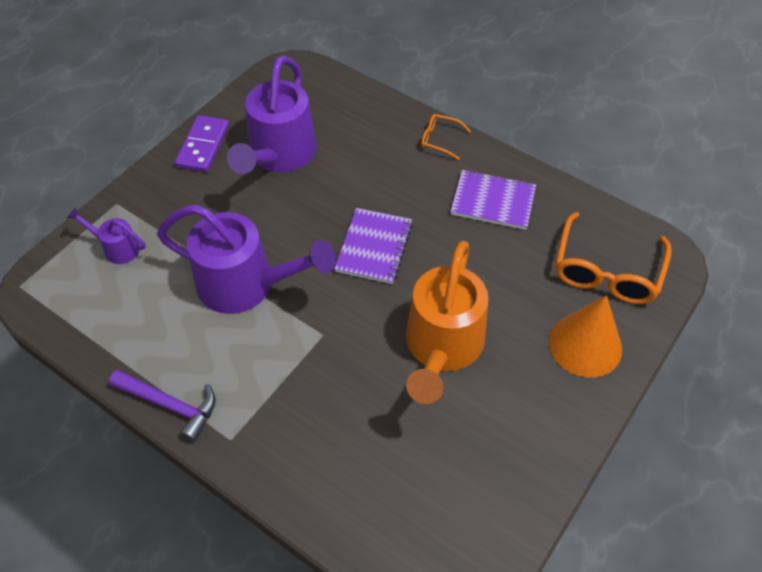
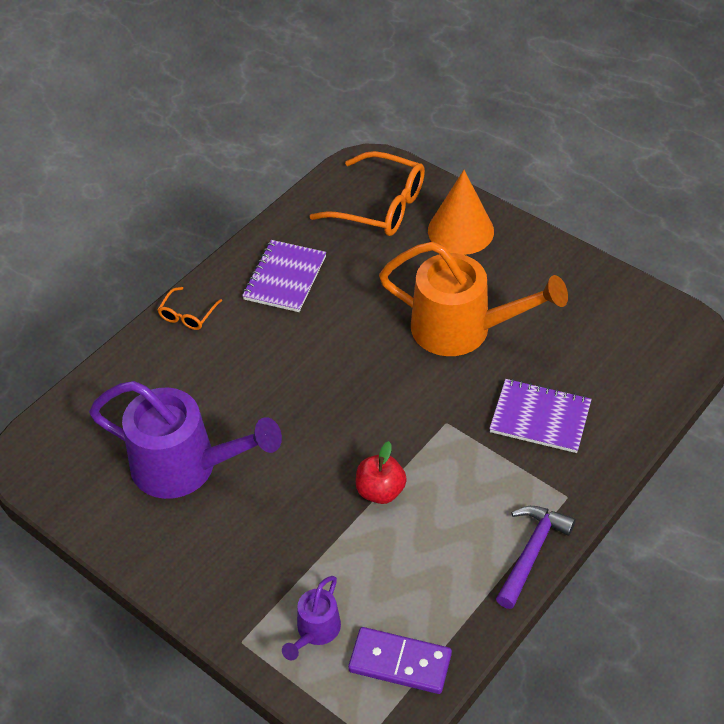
camera: 85 degrees left, 5 degrees down
purple watering can [157,204,336,314] -> red apple [356,441,407,504]
purple domino [175,115,229,172] -> purple domino moved to [348,627,452,694]
purple notebook [334,208,413,284] -> purple notebook moved to [489,379,592,453]

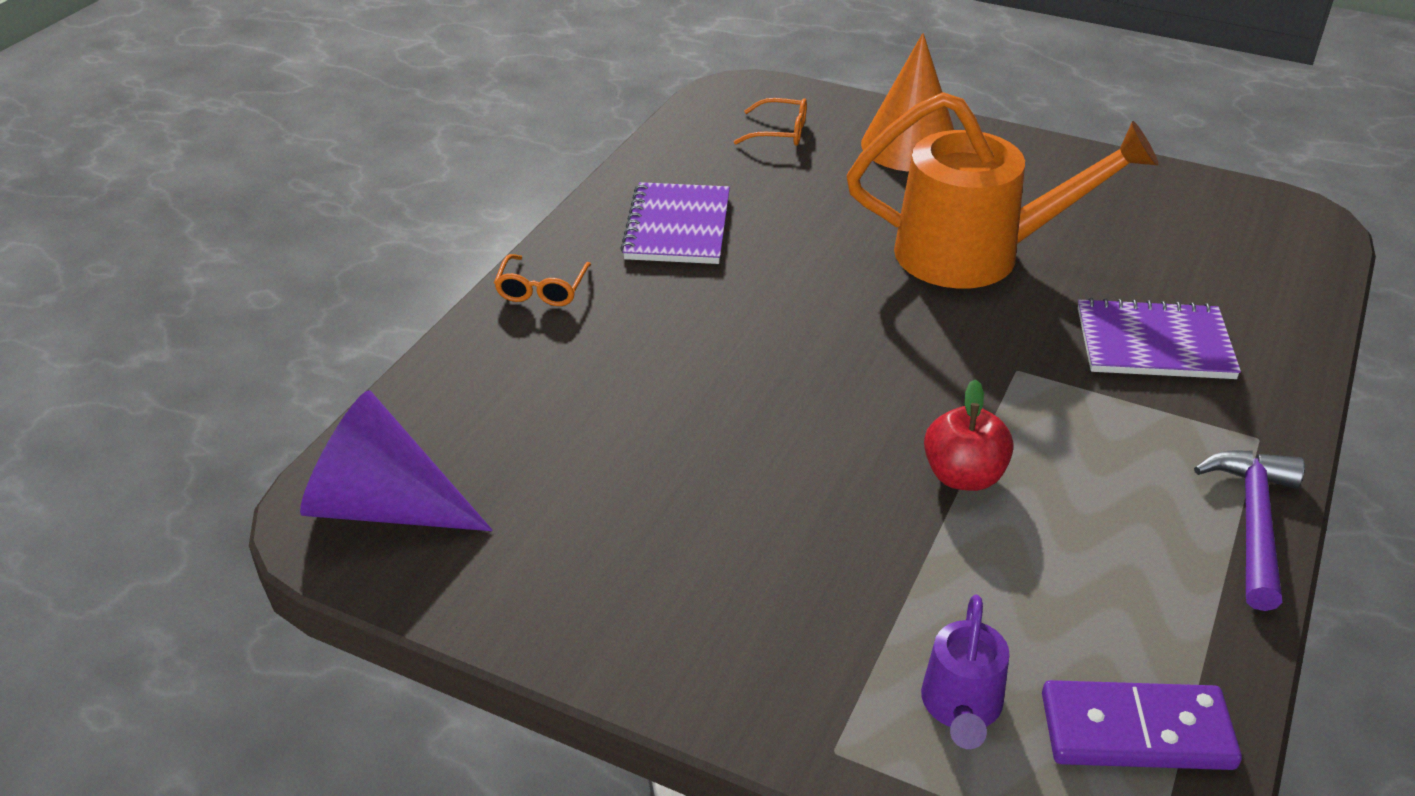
camera: 15 degrees left, 10 degrees down
purple watering can [89,381,282,499] -> none
orange glasses [310,151,425,236] -> orange glasses [734,98,807,146], size x0.49
none -> purple cone [300,390,493,531]

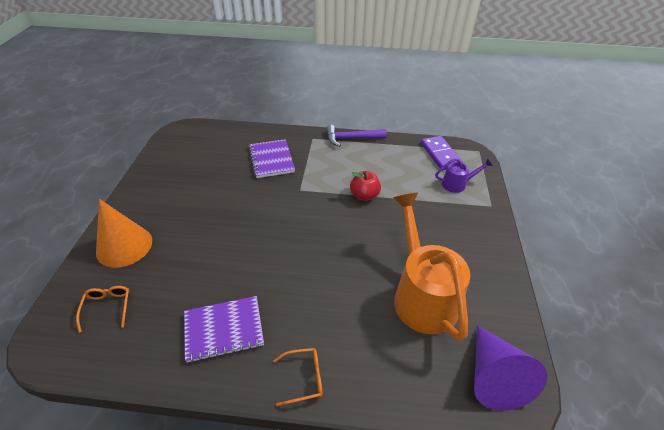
camera: 110 degrees left, 5 degrees up
orange watering can [847,92,1159,289] -> orange watering can moved to [393,193,470,341]

